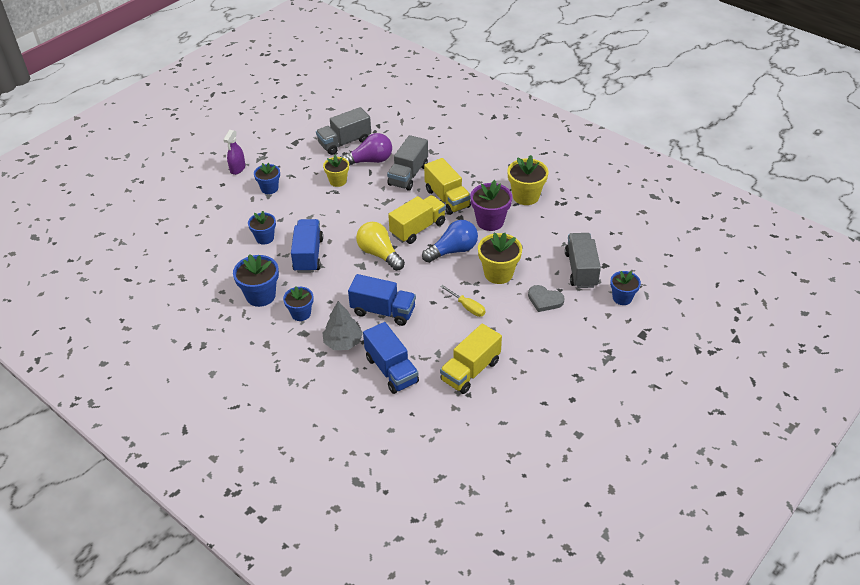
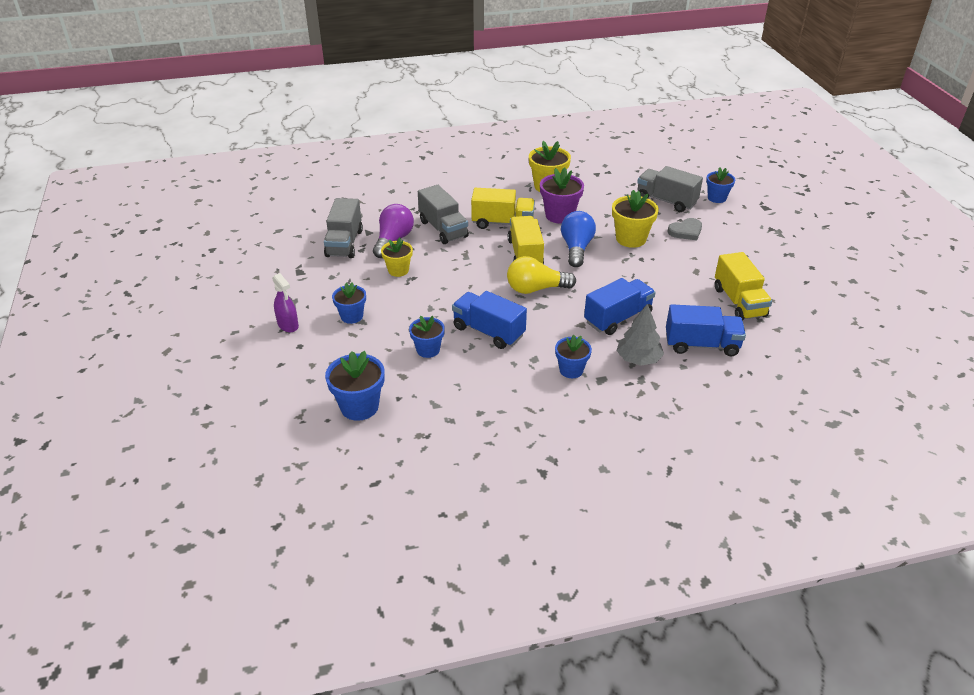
camera: 55 degrees left, 5 degrees down
blue flower pot [233,254,279,307] -> blue flower pot moved to [325,351,385,421]
yellow screwdriver [440,285,486,317] -> none

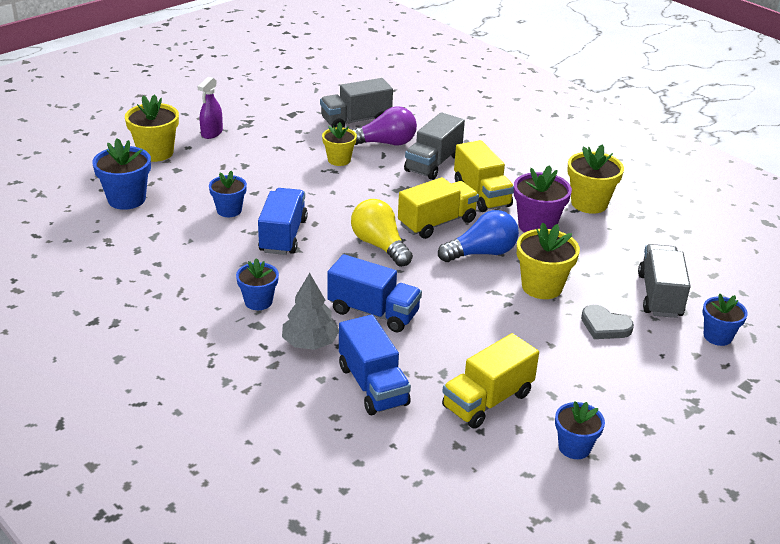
camera: 60 degrees right, 5 degrees down
blue flower pot [332,282,366,324] -> blue flower pot moved to [555,401,605,459]
none -> yellow flower pot [125,94,179,162]

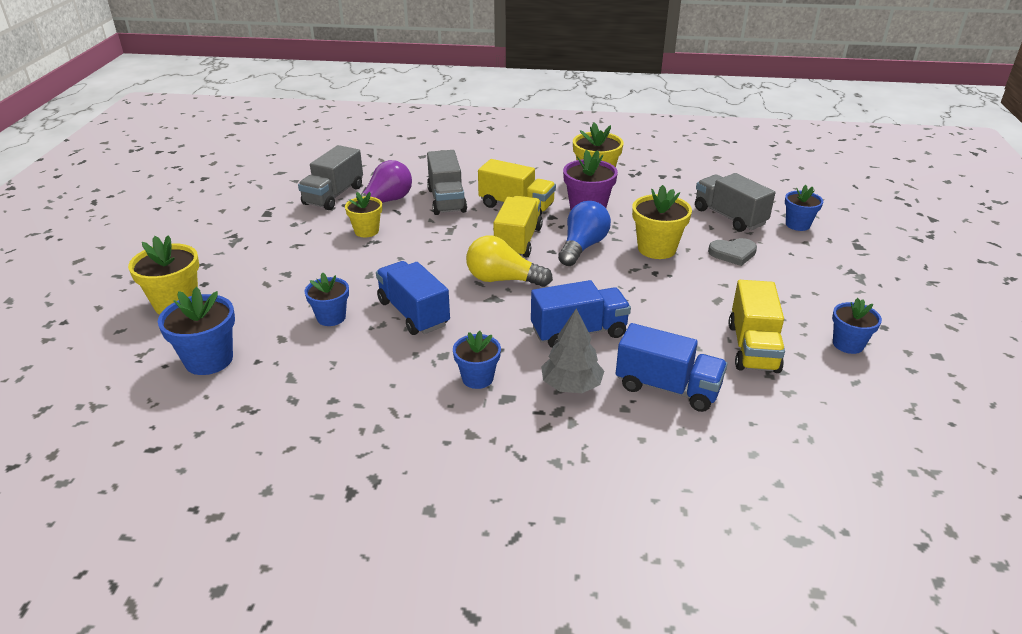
camera: 40 degrees left, 0 degrees up
purple spray bottle [197,77,223,139] -> none

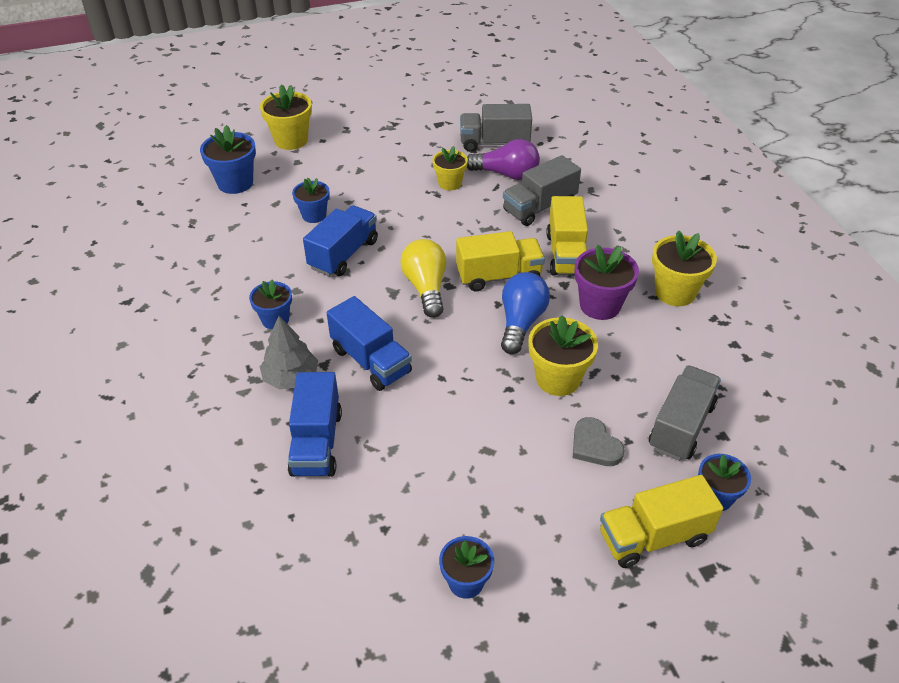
camera: 65 degrees right, 10 degrees up
blue light bulb [558,201,611,266] -> blue light bulb turned 75 degrees counterclockwise [501,272,550,354]
yellow truck [729,280,785,373] -> yellow truck moved to [600,475,723,568]

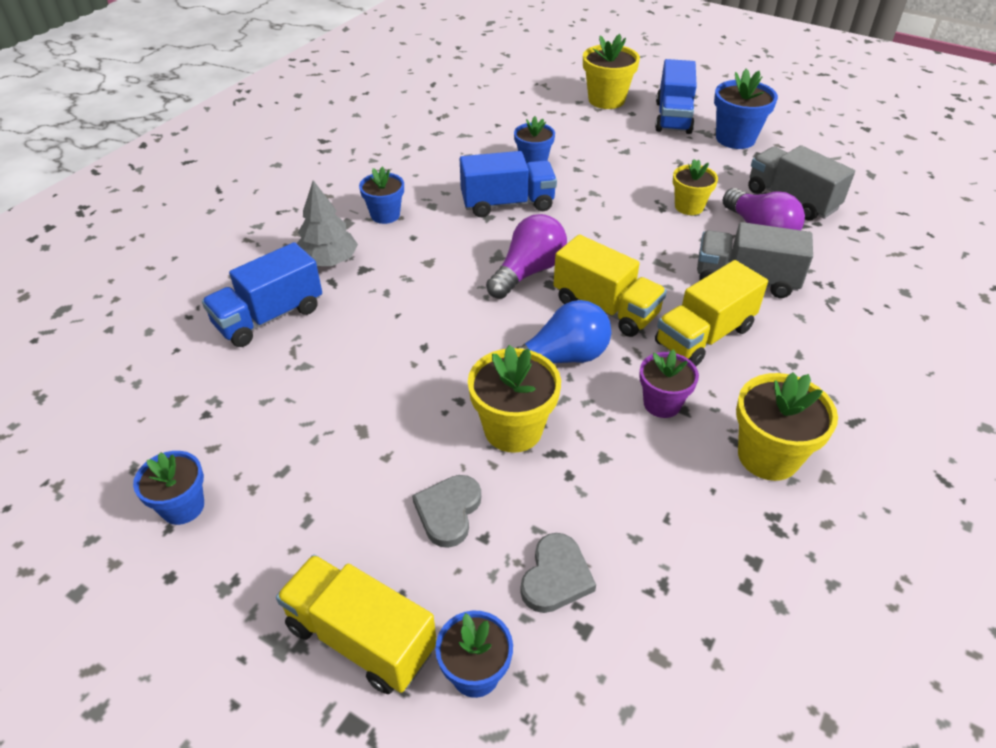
camera: 50 degrees right, 0 degrees up
blue flower pot [200,125,256,194] -> blue flower pot moved to [714,69,778,149]
blue truck [327,296,412,391] -> blue truck moved to [655,59,697,134]
yellow light bulb [400,239,446,318] -> purple light bulb [486,214,567,299]
purple flower pot [574,245,639,320] -> purple flower pot [639,349,699,418], size x0.66
grey truck [649,365,721,461] -> grey heart [520,533,596,613]

